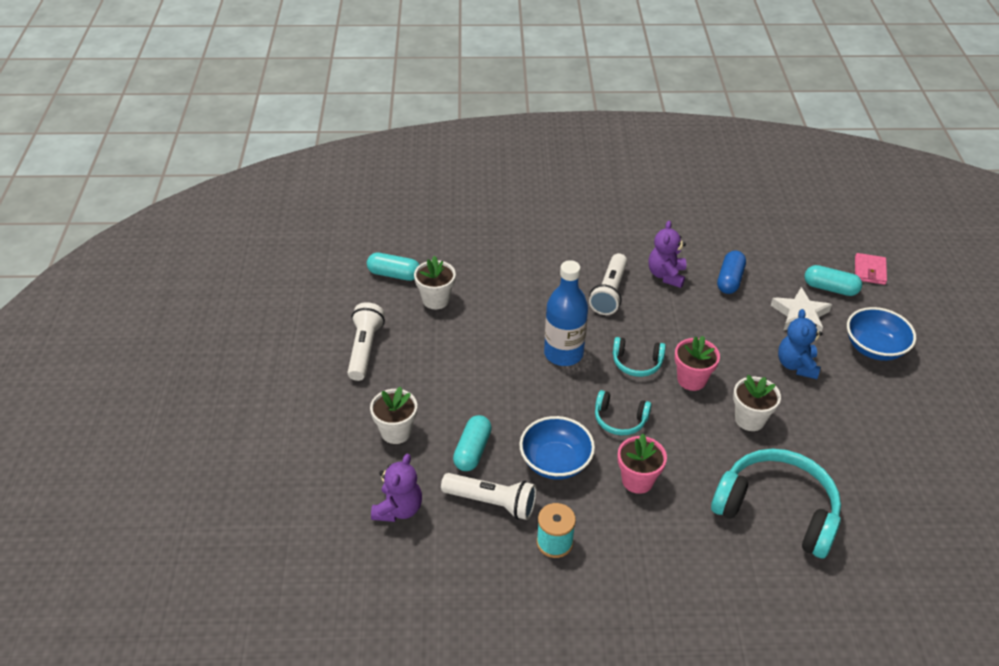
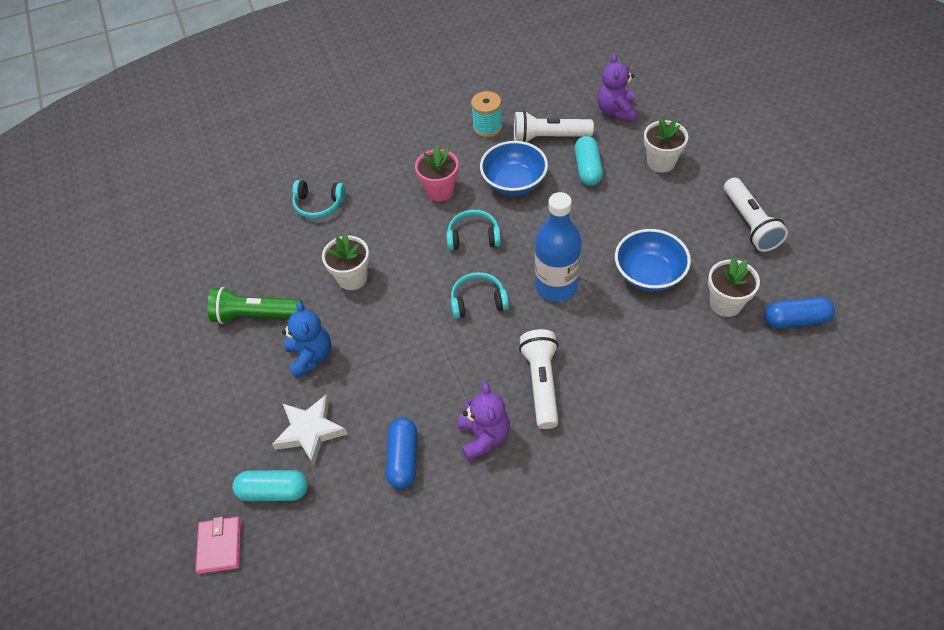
camera: 165 degrees right, 10 degrees up
turquoise capsule [367,253,419,281] -> blue capsule [764,297,835,329]
pink flower pot [675,336,720,391] -> none
turquoise headphones [711,449,841,558] -> turquoise headphones [292,180,346,219], size x0.50
blue bowl [847,307,916,361] -> blue bowl moved to [615,229,691,292]
none -> green flashlight [208,287,303,324]

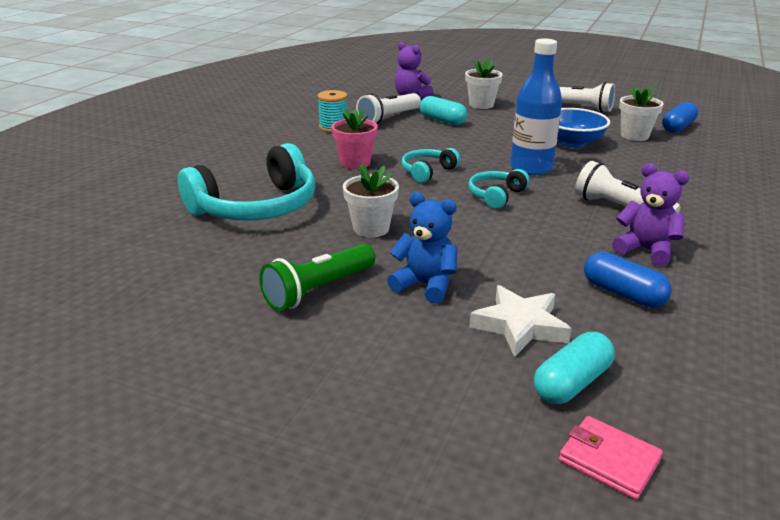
camera: 50 degrees left, 25 degrees down
turquoise headphones [292,180,346,219] -> turquoise headphones [178,143,316,220], size x2.02
blue bowl [480,141,548,195] -> none

